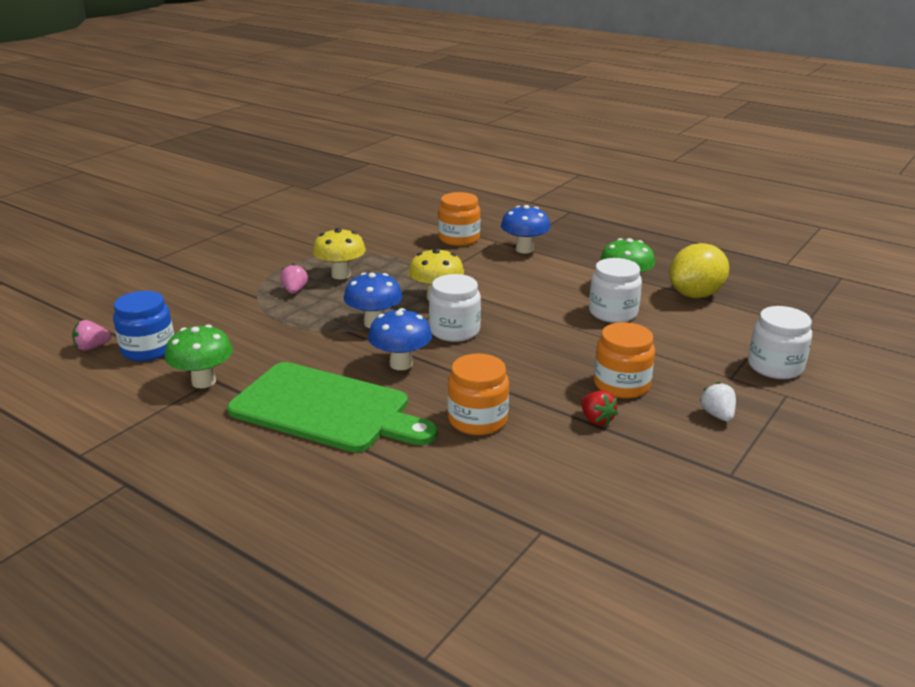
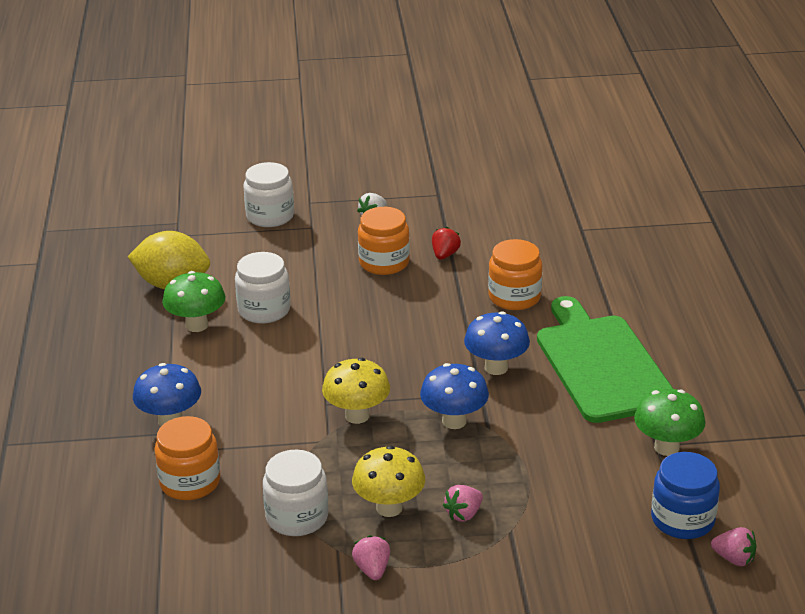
camera: 130 degrees left, 5 degrees up
white jar [429,274,481,342] -> white jar moved to [263,450,328,536]
none -> pink strawberry [352,535,390,580]

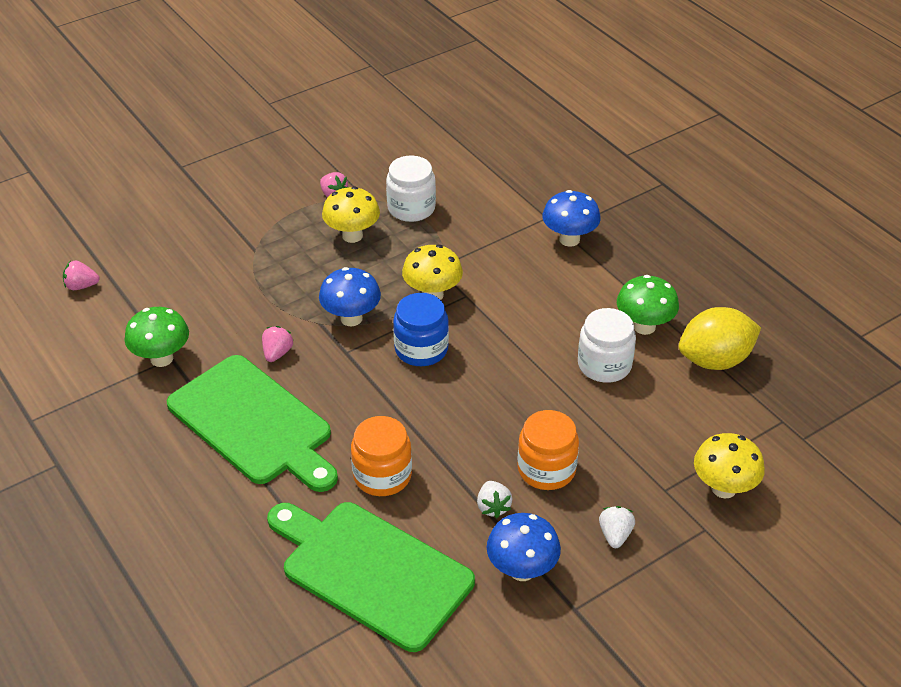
camera: 150 degrees right, 10 degrees up
orange jar [154,416,220,500] -> none
white jar [243,162,294,227] -> yellow mushroom [694,433,765,499]
red strawberry [432,227,461,260] -> white strawberry [477,481,512,518]
pink strawberry [443,485,483,522] -> pink strawberry moved to [262,326,294,362]
blue mushroom [464,311,530,375] -> blue mushroom moved to [486,513,561,581]
blue jar [651,452,720,539] -> blue jar moved to [393,293,449,366]
none -> green cutting board [267,502,475,652]

